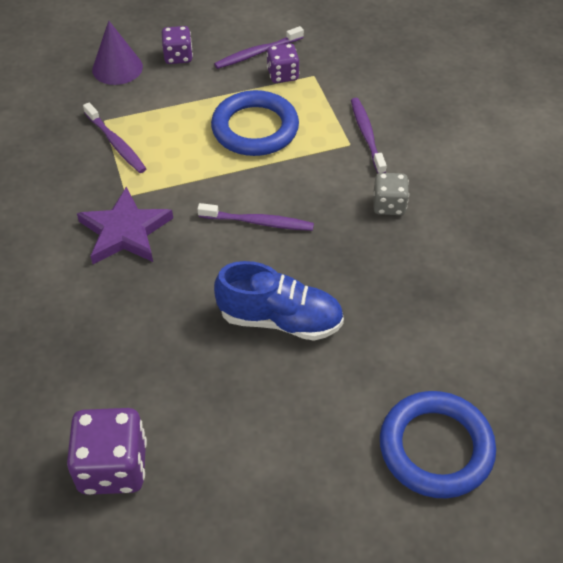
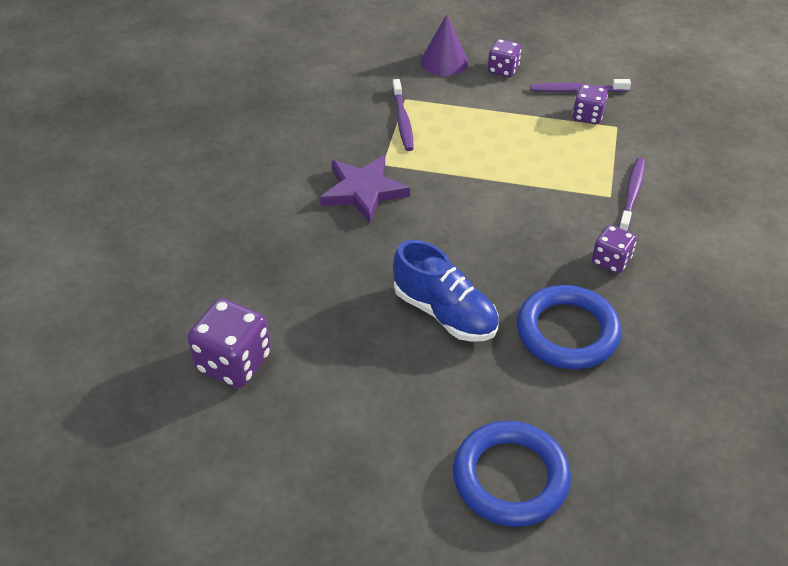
camera: 30 degrees right, 5 degrees down
purple toothbrush [197,203,314,231] -> none
blue ring [211,90,299,156] -> blue ring moved to [517,285,622,369]
grey dice [373,173,409,215] -> purple dice [592,225,637,274]

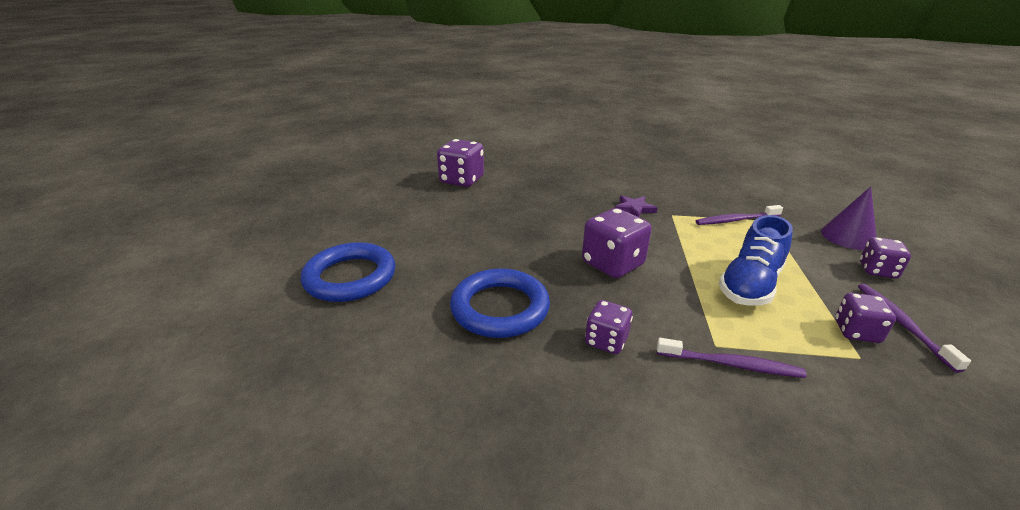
camera: 85 degrees right, 15 degrees down
purple star [320,155,410,223] -> purple star [615,196,657,217], size x0.58
blue shoe [393,240,499,342] -> blue shoe moved to [719,215,793,306]
none -> purple dice [582,208,652,278]

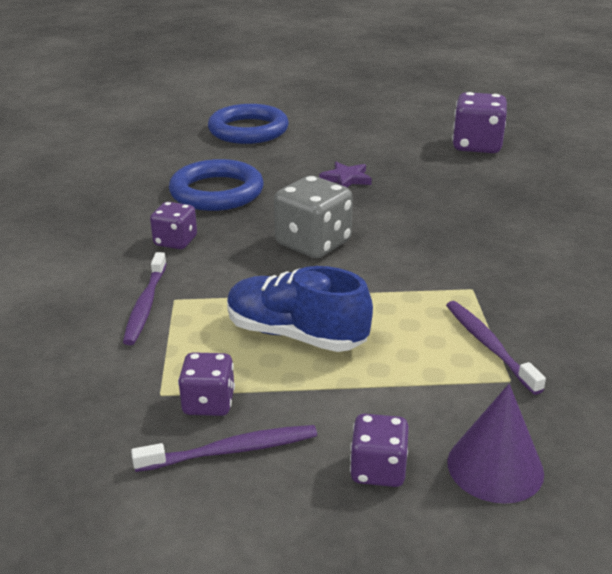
camera: 80 degrees right, 0 degrees up
purple dice [582,208,652,278] -> grey dice [274,176,353,258]
purple star [615,196,657,217] -> purple star moved to [319,162,372,187]

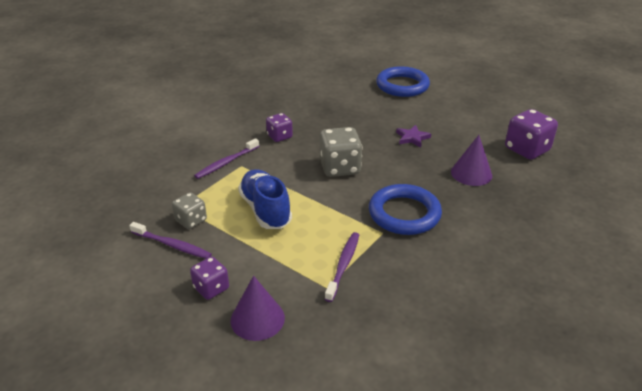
camera: 40 degrees right, 5 degrees up
blue ring [169,159,264,211] -> blue ring moved to [369,184,442,235]
purple dice [178,352,235,416] -> grey dice [172,192,207,229]
none -> purple cone [451,135,492,186]

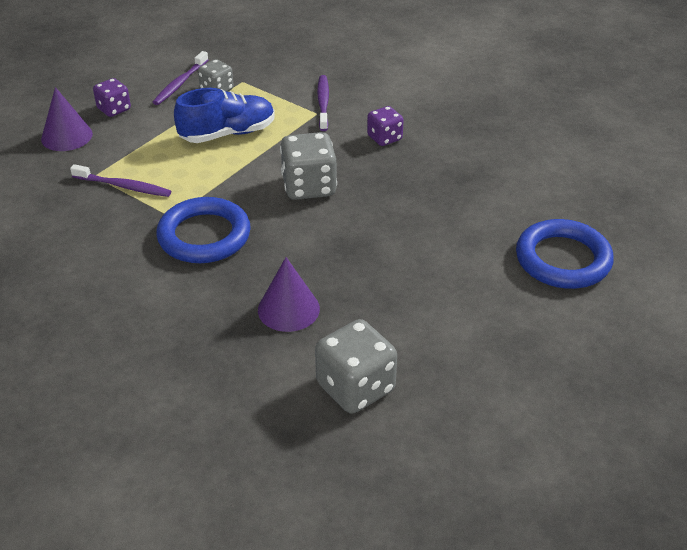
camera: 90 degrees right, 5 degrees up
purple toothbrush [194,138,259,179] -> purple toothbrush turned 45 degrees clockwise [317,75,329,131]
purple star [396,125,431,147] -> none
purple dice [505,109,558,160] -> grey dice [315,319,397,414]

